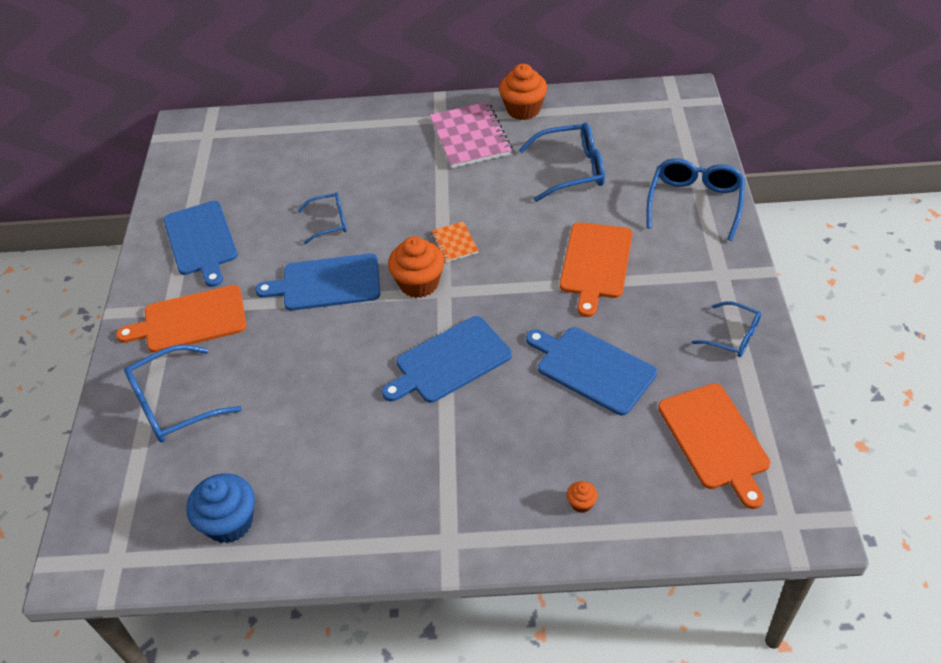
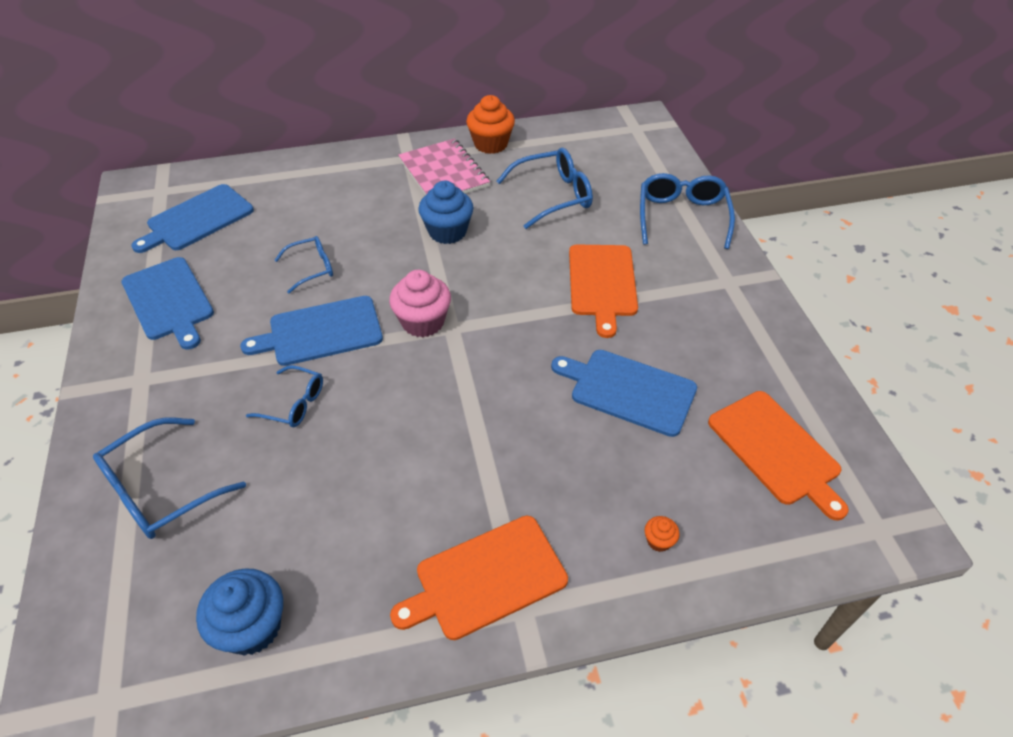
camera: 15 degrees left, 0 degrees up
orange cutting board [116,285,246,353] -> orange cutting board moved to [390,516,568,640]
blue cutting board [382,316,512,403] -> blue cutting board moved to [131,184,254,253]
orange cupcake [388,236,445,298] -> pink cupcake [389,270,451,338]
orange notebook [431,221,479,262] -> none
blue glasses [692,301,761,357] -> blue glasses moved to [246,365,323,427]
none -> blue cupcake [418,181,474,244]

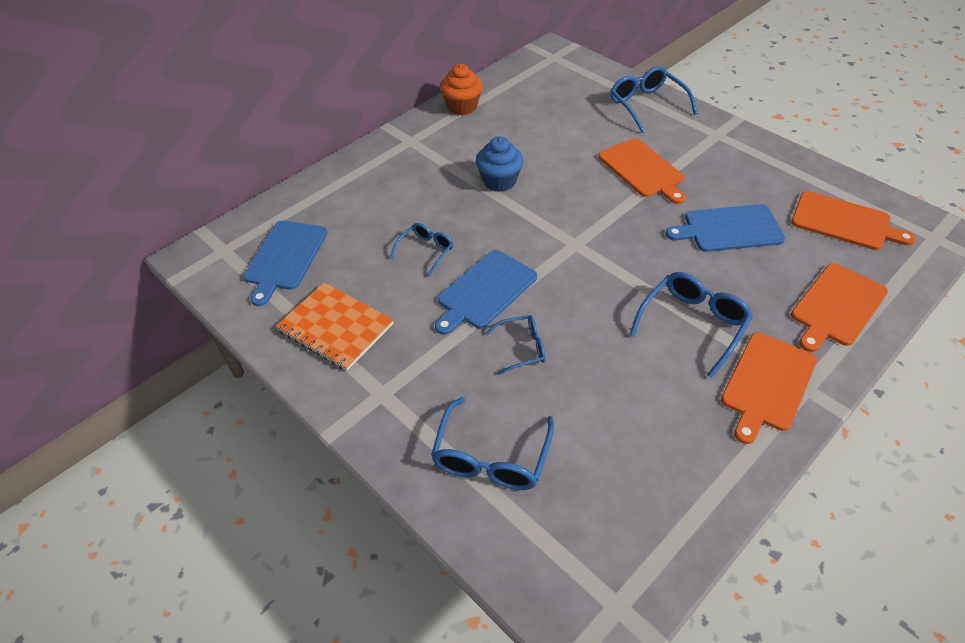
camera: 30 degrees left, 0 degrees up
blue cutting board [121,257,214,350] -> orange notebook [276,282,394,371]
blue cupcake [196,568,283,656] -> none
pink cupcake [389,270,451,338] -> none
pink notebook [398,138,490,195] -> none
blue glasses [497,147,593,229] -> blue glasses moved to [630,272,753,378]
orange cupcake [645,516,680,552] -> orange cutting board [791,263,888,352]

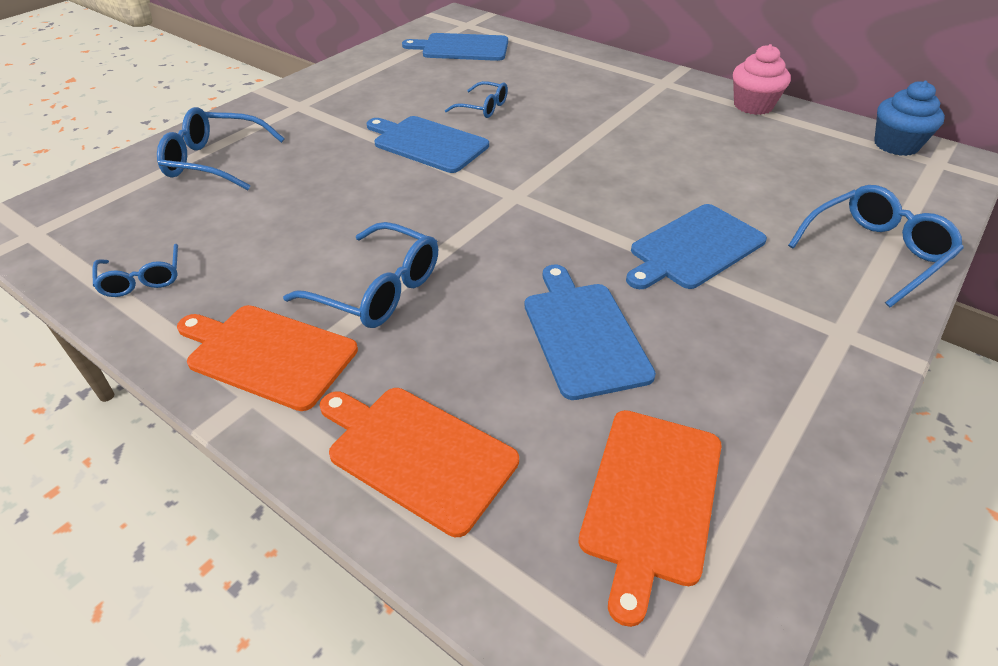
camera: 80 degrees right, 5 degrees down
orange notebook [276,282,394,371] -> none
orange cupcake [440,64,483,115] -> pink cupcake [733,44,791,115]
blue cupcake [476,136,523,192] -> blue cupcake moved to [874,81,945,156]
blue glasses [485,315,546,375] -> blue glasses moved to [92,244,178,297]
orange cutting board [598,138,686,204] -> blue cutting board [626,204,767,289]

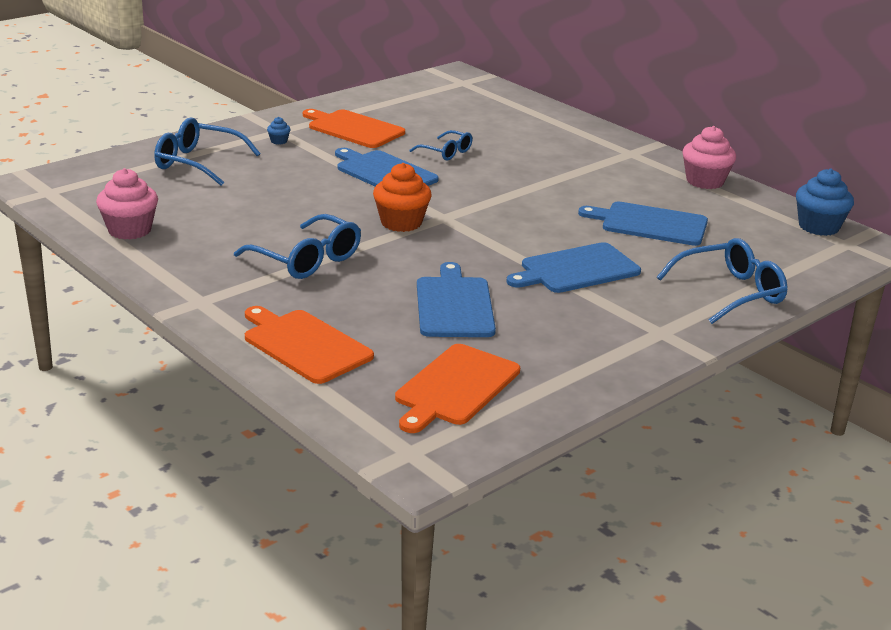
camera: 10 degrees right, 15 degrees down
blue glasses [92,244,178,297] -> pink cupcake [96,168,158,240]
orange cutting board [177,305,358,411] -> orange cutting board moved to [303,109,405,148]
blue cutting board [402,33,508,61] -> blue cutting board moved to [578,202,708,246]
none -> blue cupcake [267,117,291,144]
none -> orange cupcake [373,163,431,232]

